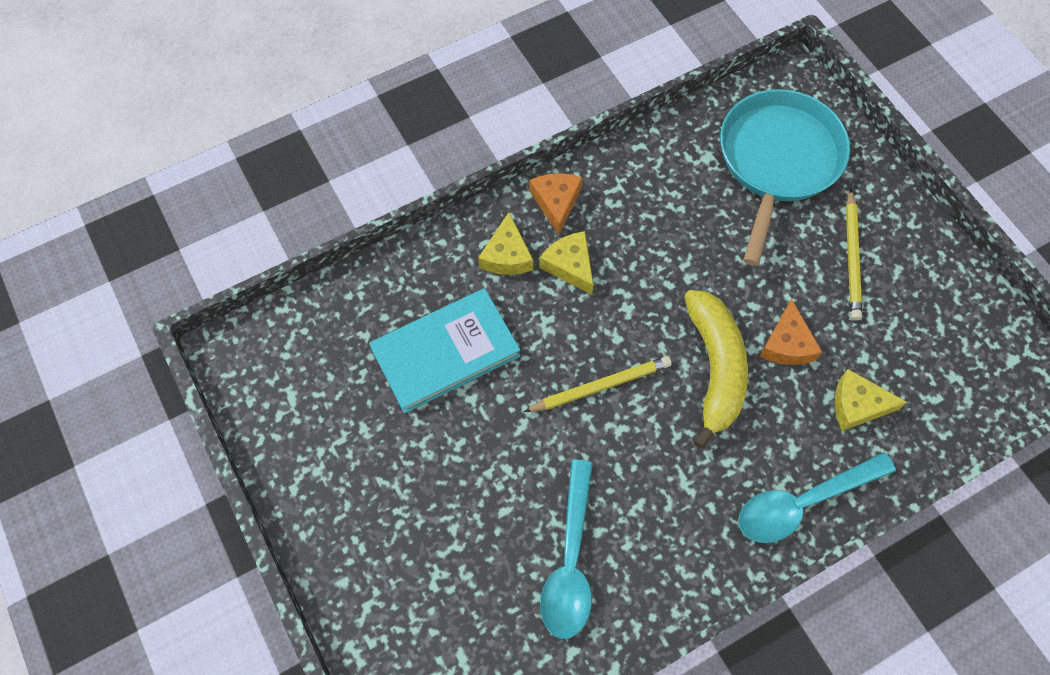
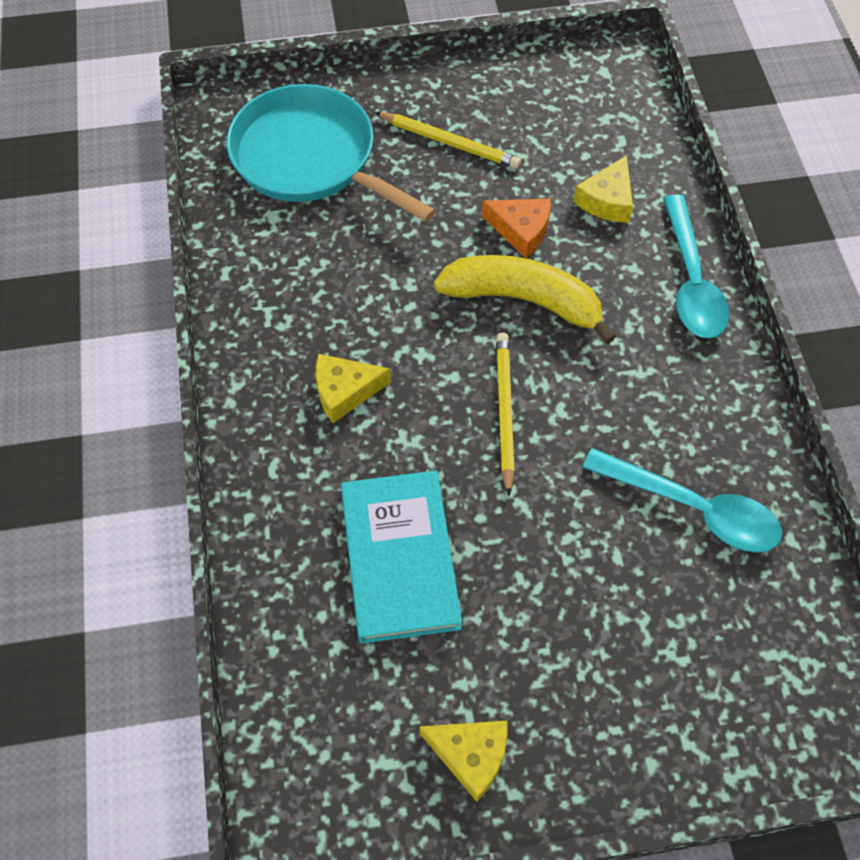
camera: 70 degrees left, 5 degrees down
yellow cheese [478,212,533,275] -> yellow cheese moved to [420,721,508,802]
orange cheese [529,173,582,235] -> none

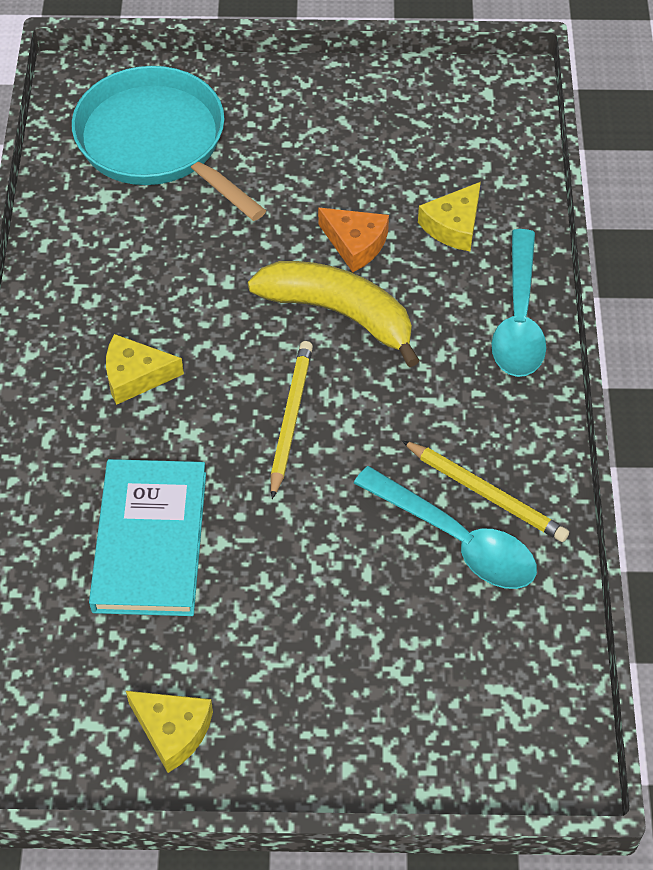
camera: 10 degrees right, 5 degrees down
yellow pencil [375,112,521,169] -> yellow pencil moved to [402,440,569,542]

